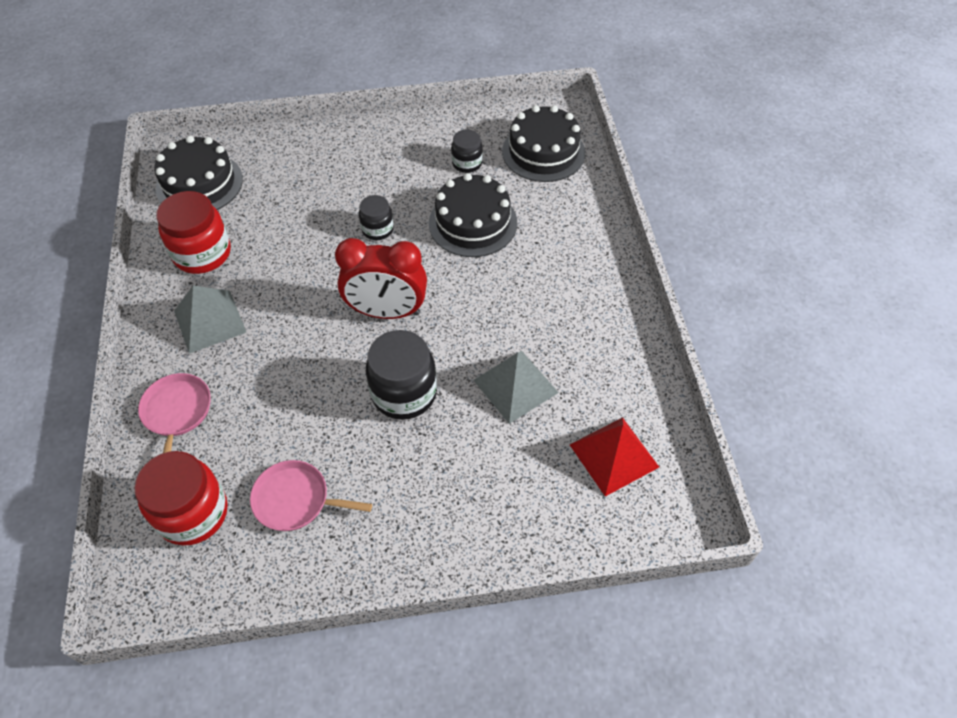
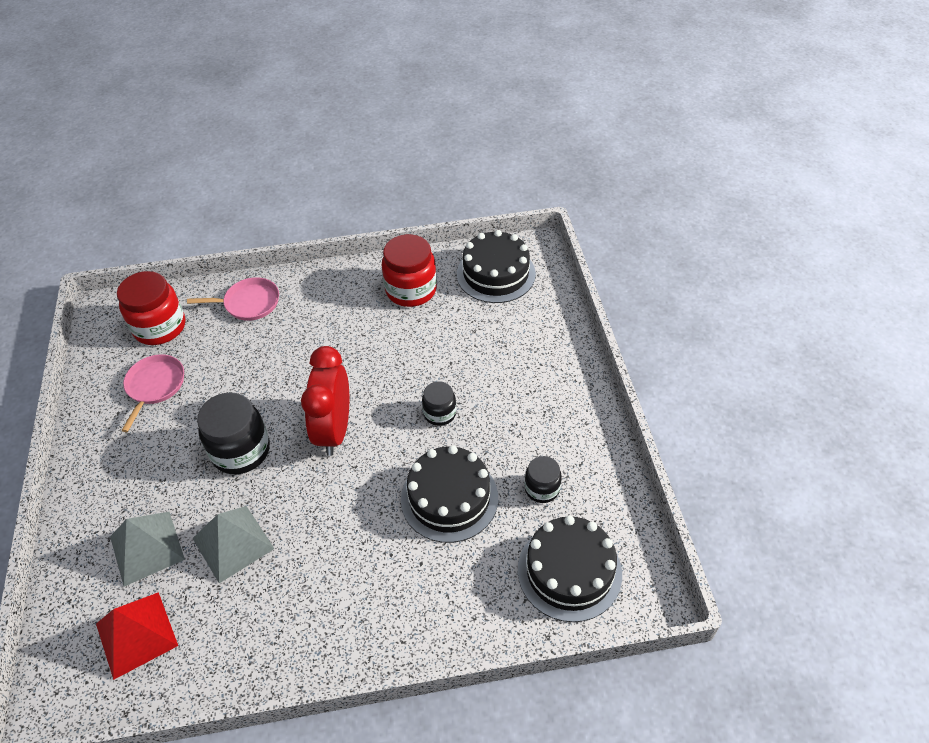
camera: 90 degrees right, 5 degrees down
grey pyramid [174,285,246,354] -> grey pyramid moved to [110,512,185,586]

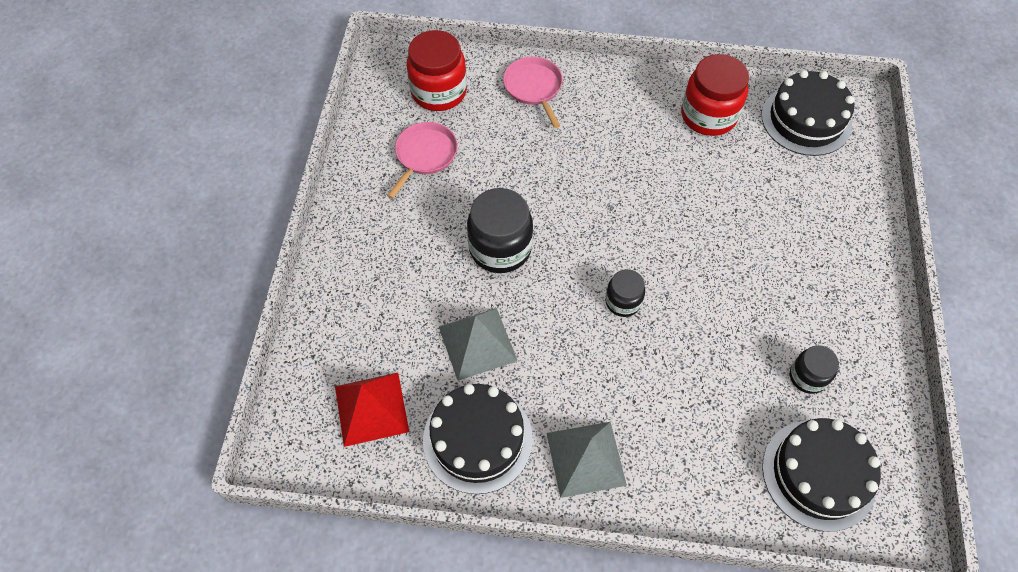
camera: 15 degrees right, 10 degrees up
grey pyramid [110,512,185,586] -> grey pyramid moved to [547,422,627,498]
pink pan [187,277,279,321] -> pink pan turned 120 degrees counterclockwise [503,57,563,128]
red clock [301,346,349,456] -> none
black cake [401,445,498,543] -> black cake moved to [423,384,533,494]
black jar [422,381,456,426] -> black jar moved to [605,269,645,317]

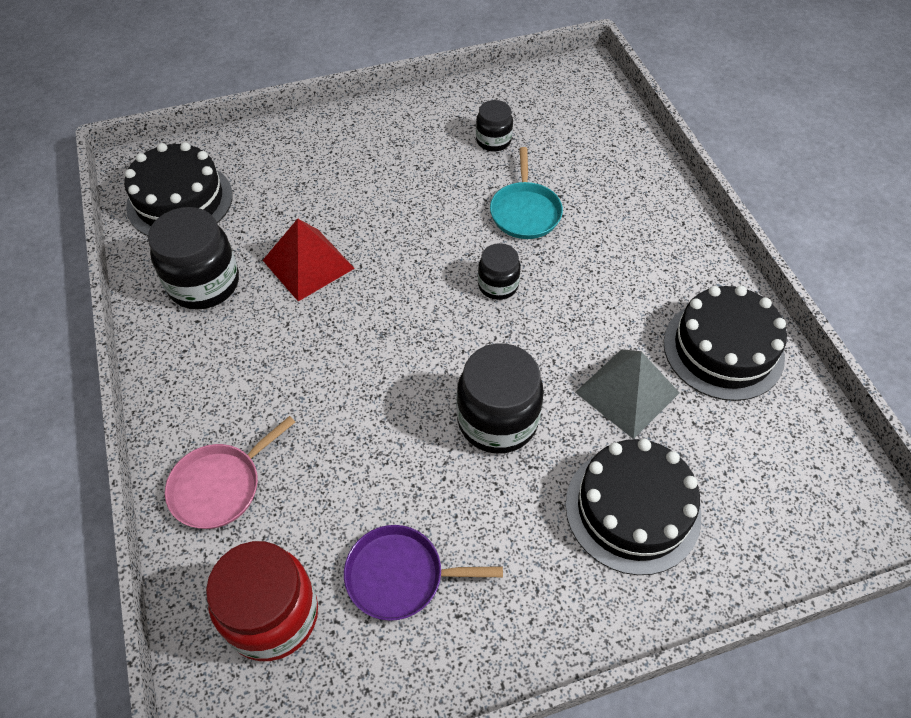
camera: 115 degrees left, 5 degrees down
red pyramid [335,373,409,447] -> red pyramid moved to [263,219,355,301]
pink pan [387,122,458,199] -> purple pan [344,525,503,621]
grey pyramid [547,422,627,498] -> none
red jar [681,54,749,136] -> black jar [148,207,239,310]
black cake [762,418,881,532] -> black cake moved to [566,439,701,575]
none -> turquoise pan [490,147,563,239]

